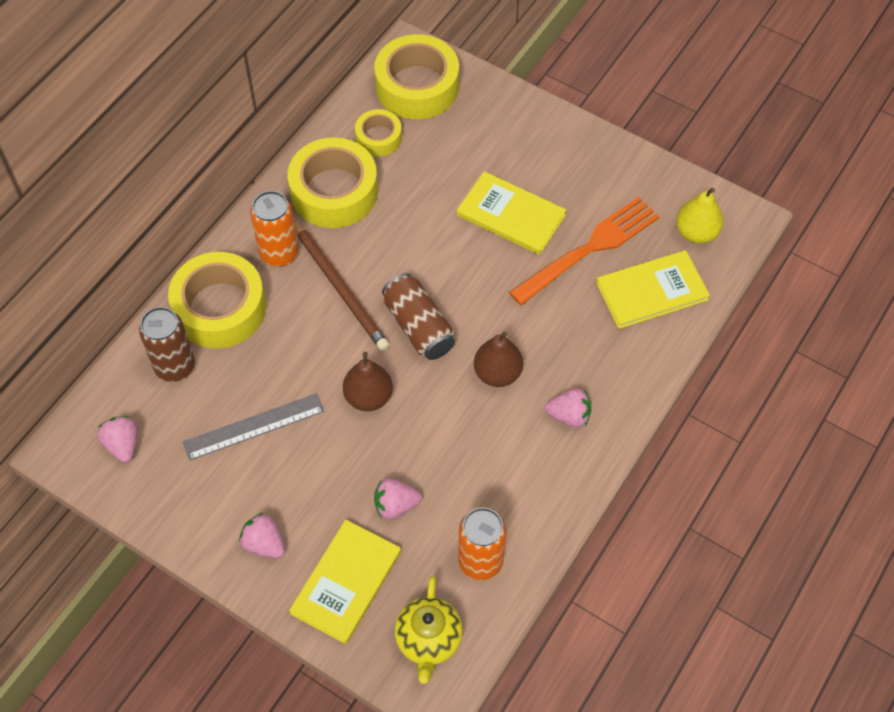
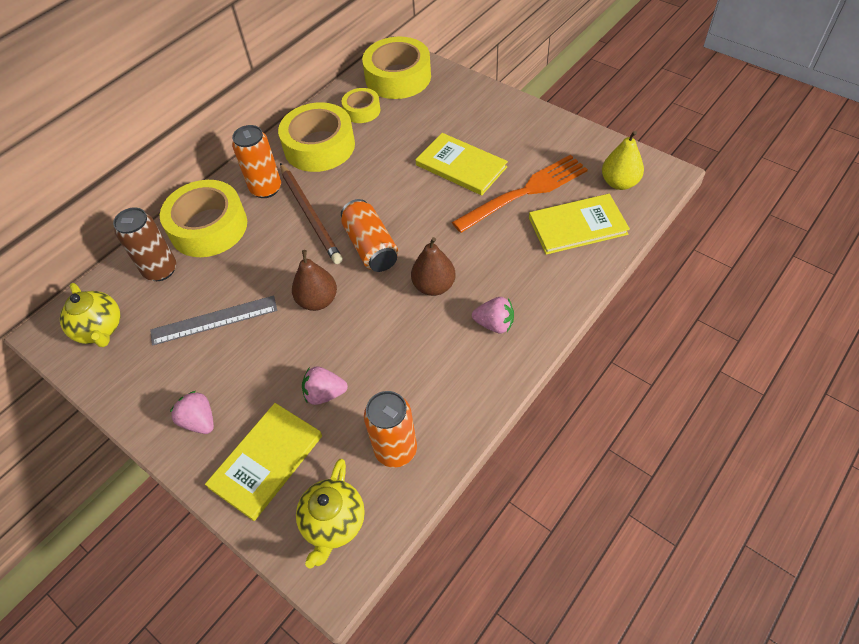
camera: 10 degrees right, 5 degrees down
pink strawberry [98,416,138,462] -> yellow teapot [60,283,120,347]
brown can [382,273,455,360] -> orange can [341,199,398,272]

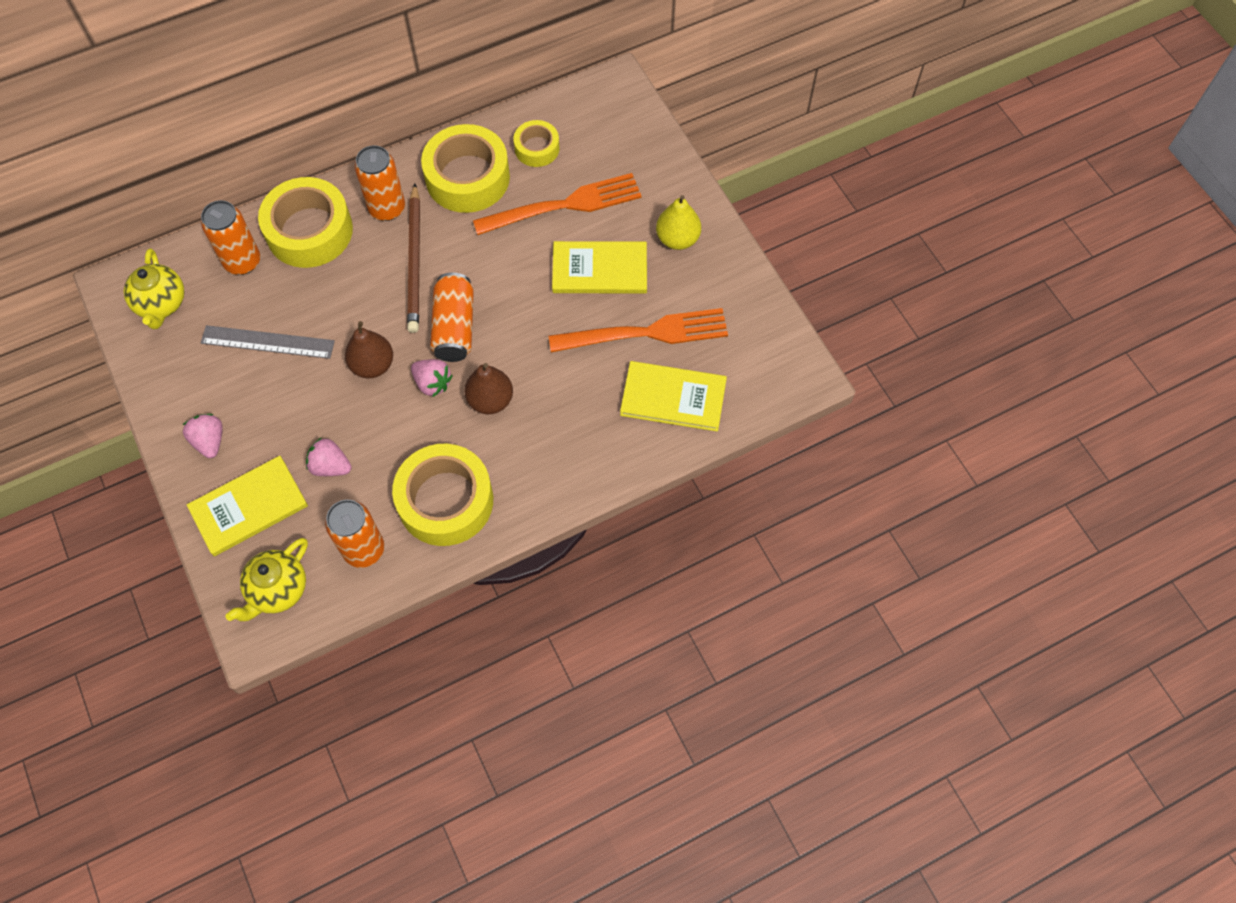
camera: 20 degrees right, 10 degrees up
brown can [113,207,176,281] -> orange can [201,200,260,275]
yellow tape [362,37,431,99] -> yellow tape moved to [392,444,493,546]
yellow book [415,133,508,195] -> yellow book turned 60 degrees counterclockwise [552,241,647,294]
pink strawberry [472,297,514,333] -> pink strawberry moved to [411,359,453,397]
yellow pear [602,131,644,190] -> yellow pear moved to [656,195,701,250]
none -> orange fork [473,173,642,235]

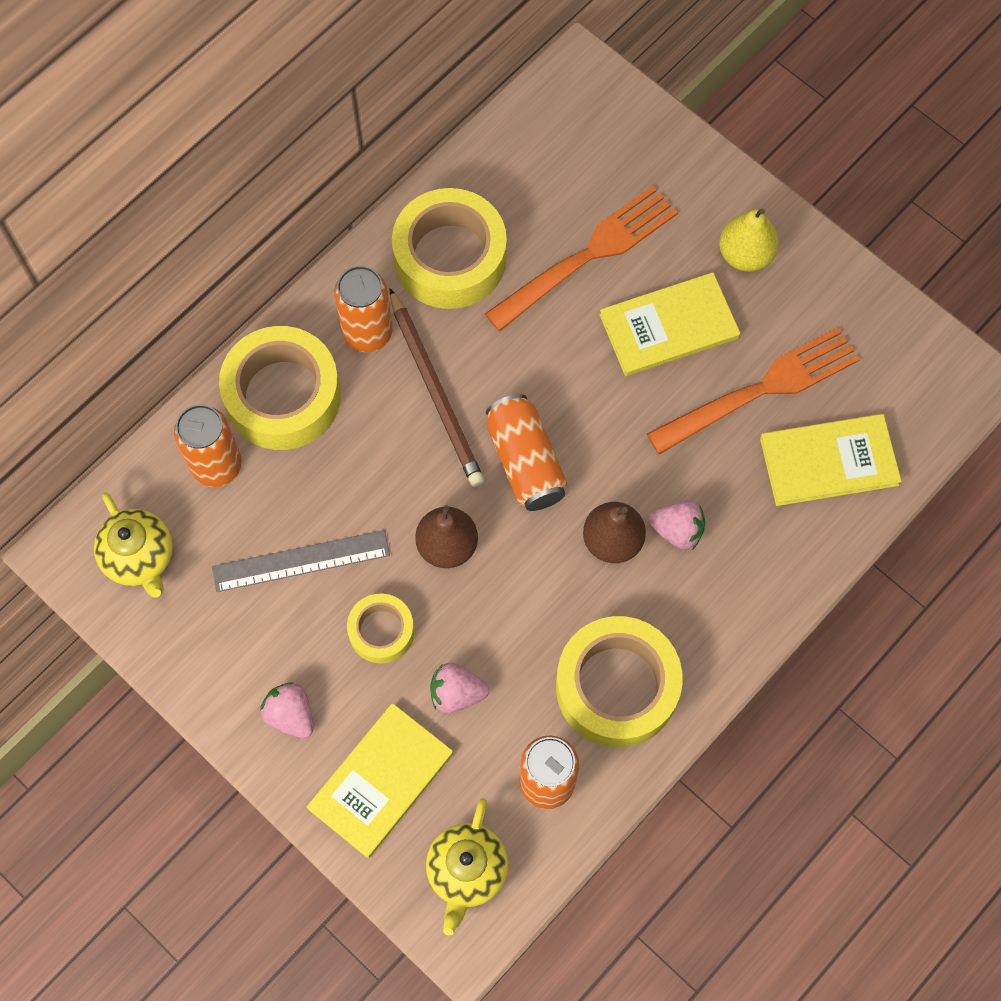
camera: 20 degrees left, 5 degrees up
pink strawberry [411,359,453,397] -> pink strawberry moved to [648,501,705,550]
yellow tape [513,120,560,167] -> yellow tape moved to [347,594,414,664]

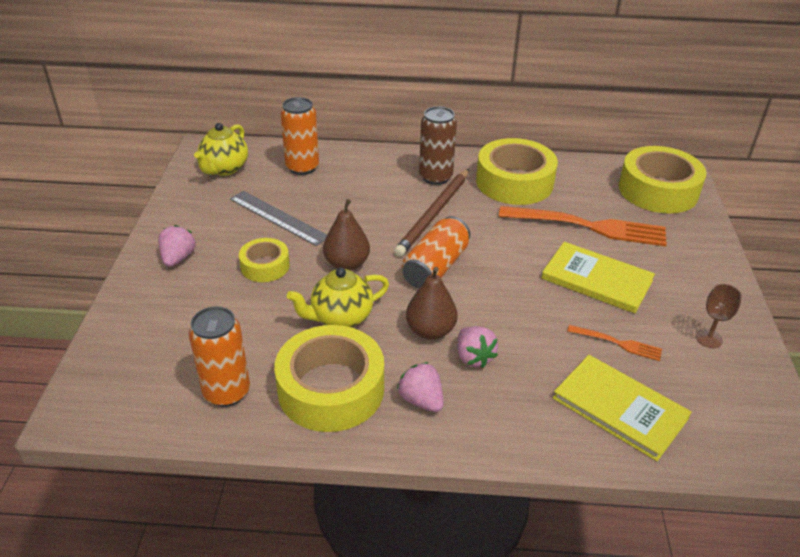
camera: 50 degrees right, 30 degrees down
yellow tape [219,326,341,450] -> yellow tape moved to [619,146,706,214]
yellow book [307,703,453,858] -> none
orange can [334,266,392,352] -> brown can [419,106,457,185]
yellow teapot [426,798,509,936] -> yellow teapot moved to [287,267,389,328]
pink strawberry [430,663,489,713] -> pink strawberry moved to [397,362,444,412]
orange fork [647,327,860,455] -> orange fork [567,325,662,361], size x0.47
yellow pear [719,208,779,272] -> none
none -> brown goblet [696,284,742,348]

